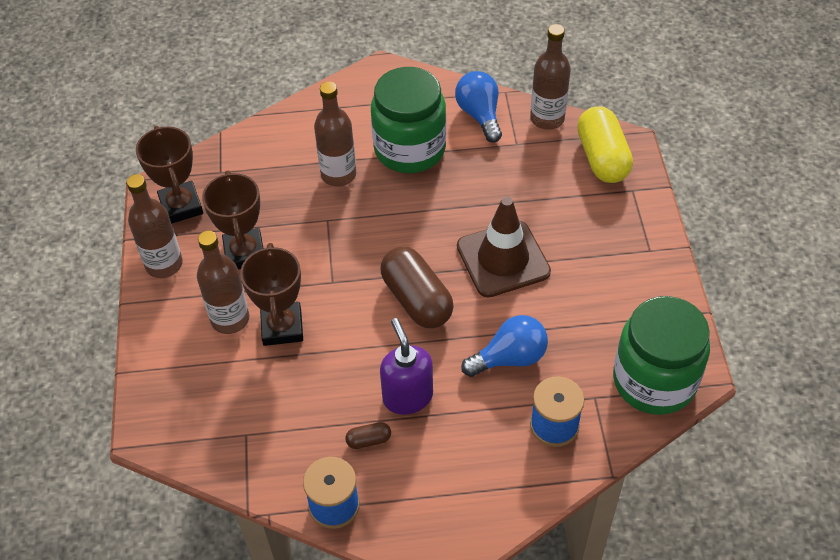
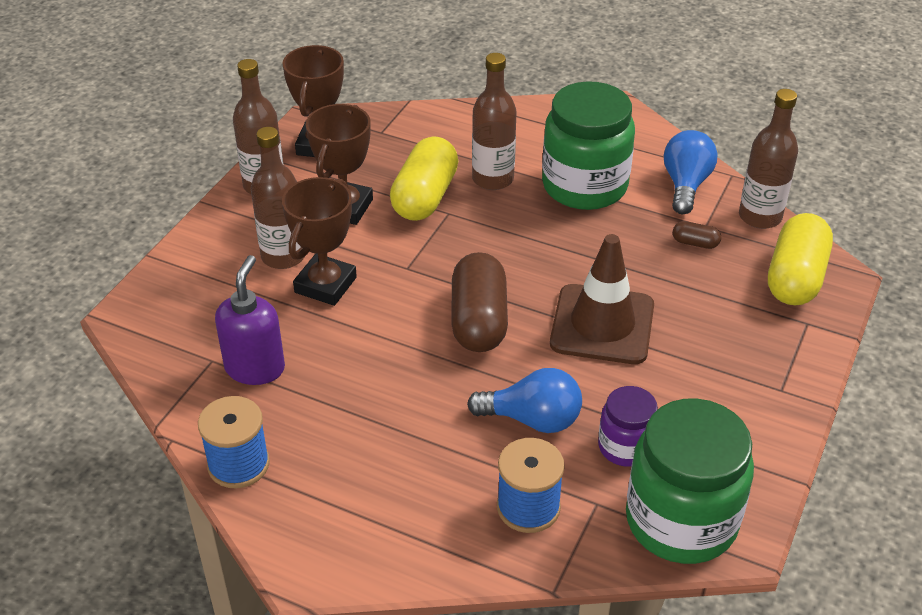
camera: 30 degrees right, 10 degrees down
brown capsule [345,422,391,449] -> brown capsule moved to [673,221,721,249]
purple soap dispenser [380,318,433,415] -> purple soap dispenser moved to [215,255,285,385]
none -> yellow capsule [390,136,458,221]
none -> purple jar [598,386,658,467]

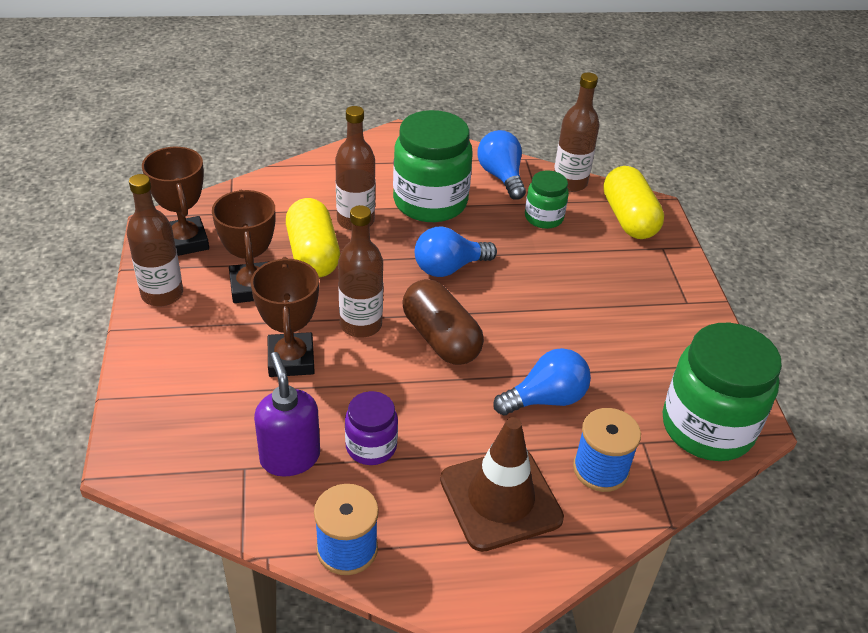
camera: 35 degrees left, 0 degrees up
brown bottle [251,127,305,269] -> brown bottle moved to [338,205,383,338]
brown traffic cone [550,234,654,364] -> brown traffic cone moved to [440,417,564,552]
purple jar [598,386,658,467] -> purple jar moved to [345,391,398,465]
brown capsule [673,221,721,249] -> green jar [525,170,569,229]
none -> blue light bulb [415,227,497,277]

